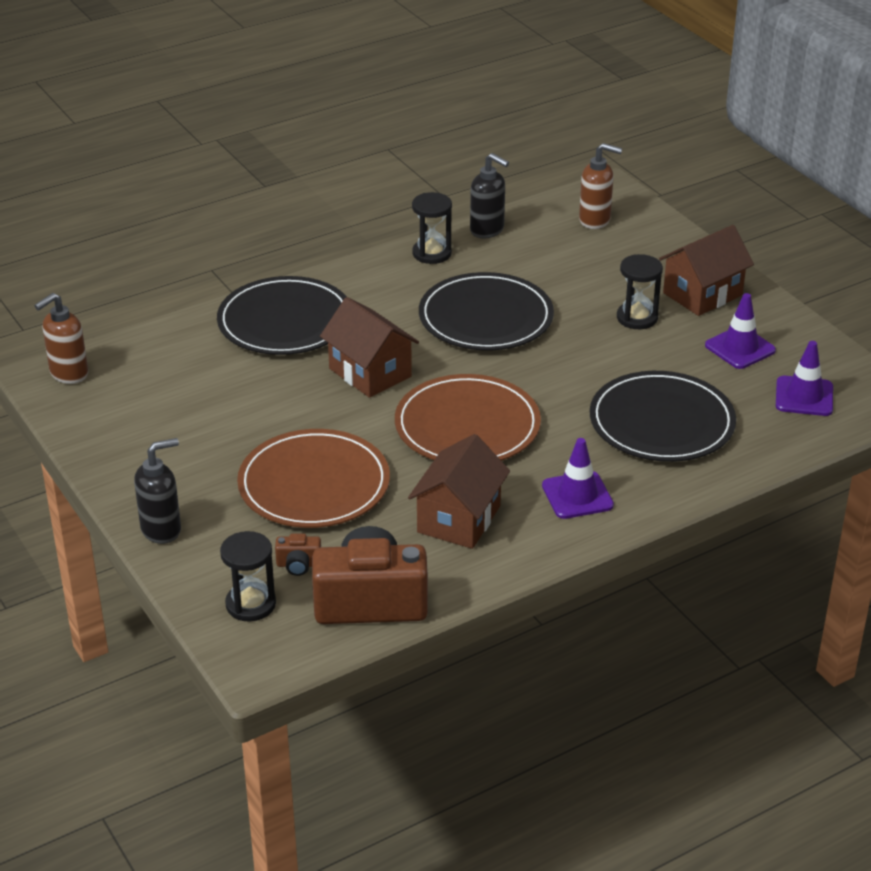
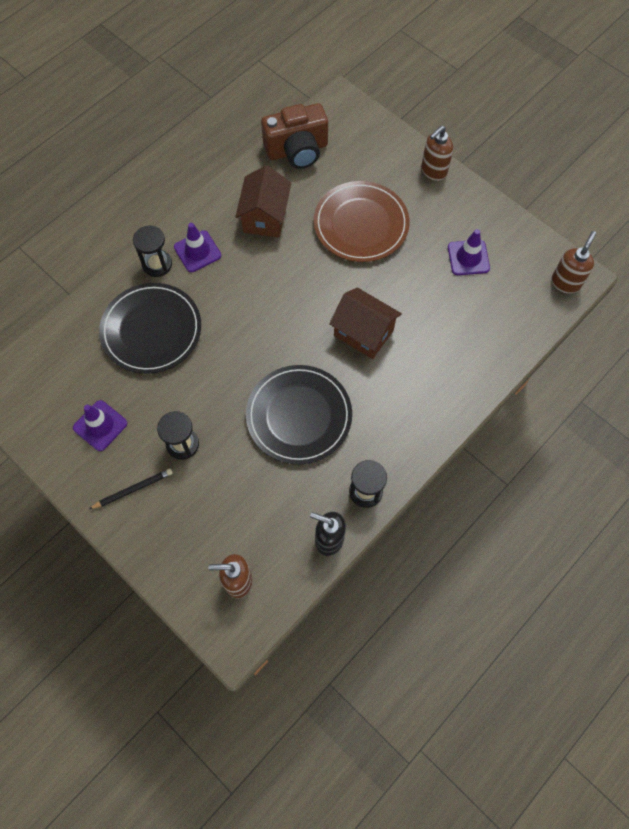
camera: 165 degrees right, 30 degrees up
black soap dispenser [134,438,181,544] -> brown soap dispenser [421,126,453,181]
black plate [217,276,347,355] -> none
black hourglass [220,531,276,622] -> black hourglass moved to [133,225,172,277]
brown camera [275,534,321,576] -> none
brown plate [395,374,541,461] -> none
brown house [659,225,754,316] -> black pencil [89,469,173,509]
purple traffic cone [776,341,833,416] -> purple traffic cone moved to [448,229,490,275]

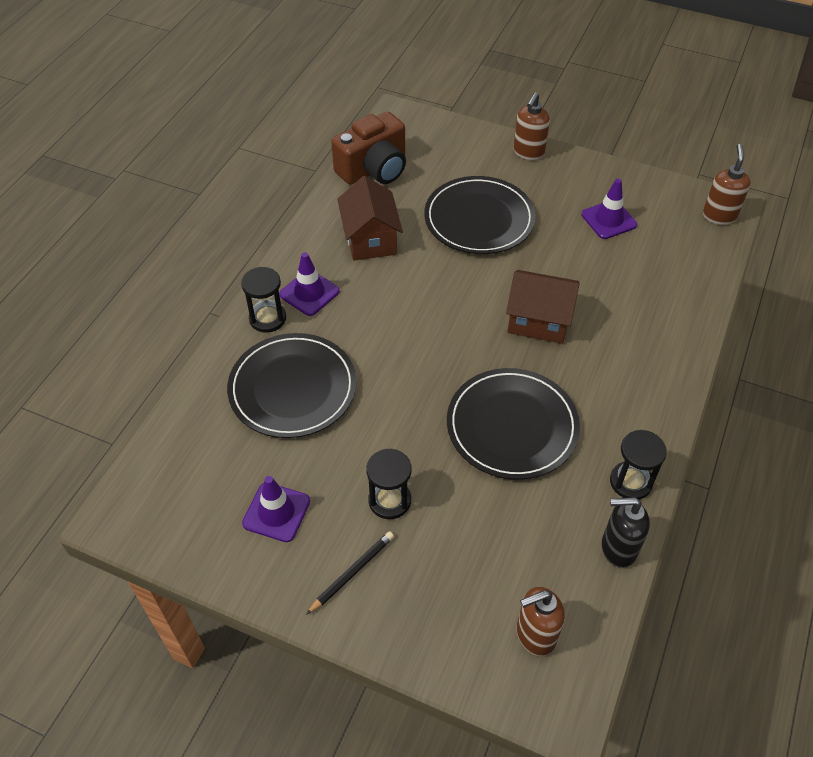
camera: 20 degrees left, 15 degrees down
brown plate [314,181,410,262] -> black plate [424,176,536,254]

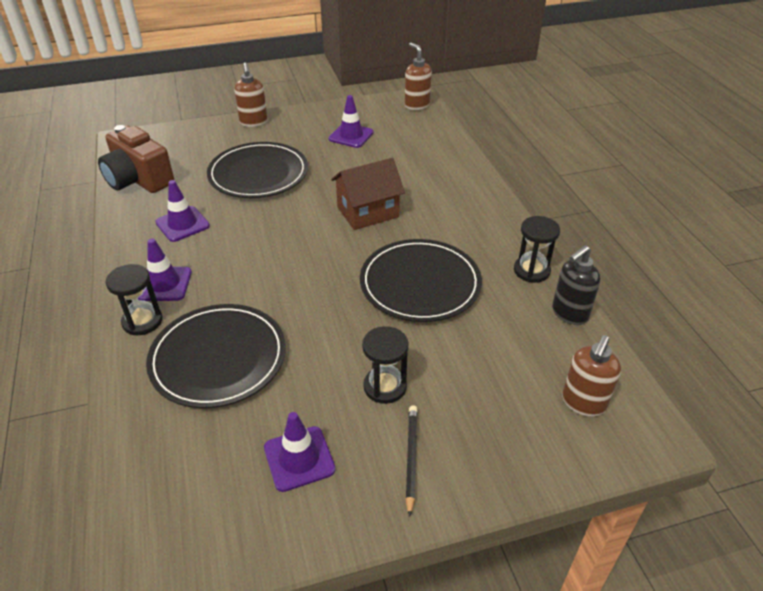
camera: 40 degrees left, 10 degrees down
brown camera [331,112,406,185] -> brown camera turned 120 degrees clockwise [98,125,174,193]
brown house [337,176,403,261] -> purple traffic cone [155,180,210,242]

